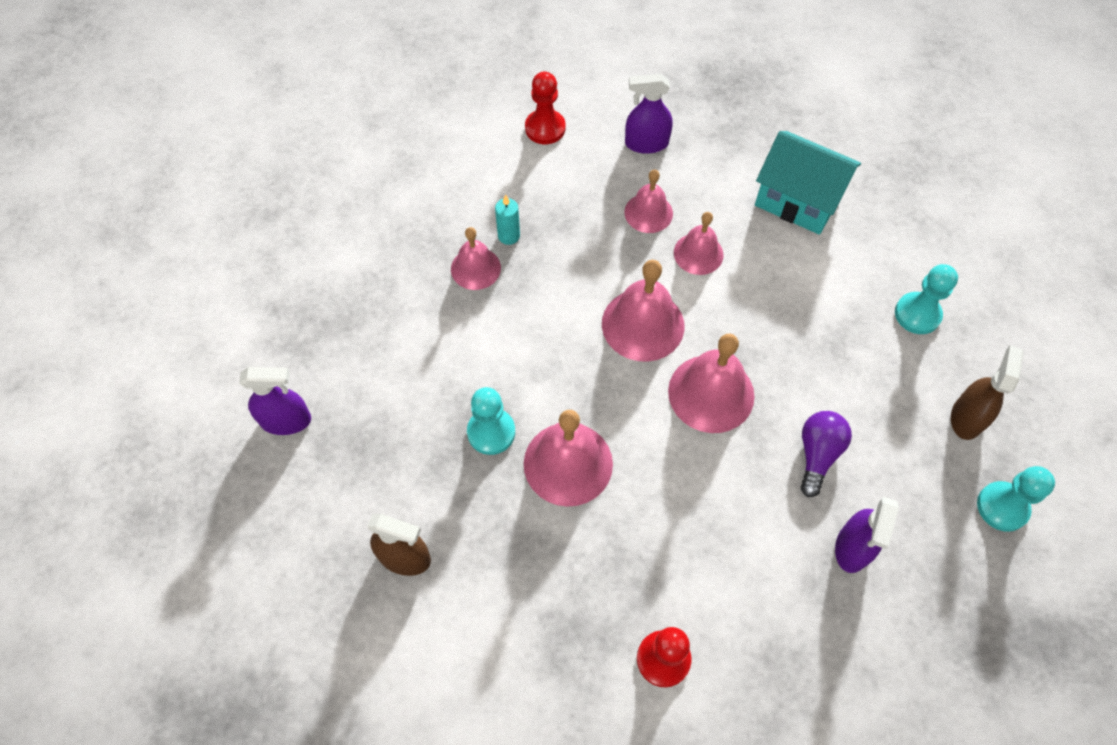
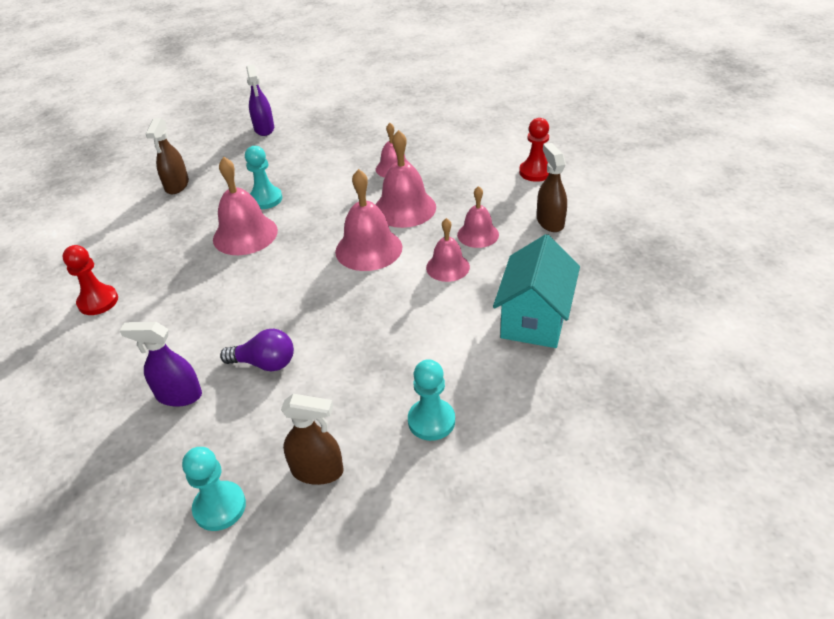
camera: 80 degrees right, 20 degrees down
turquoise candle [495,194,520,245] -> none
purple spray bottle [625,74,673,154] -> brown spray bottle [537,143,567,232]
pink bell [668,333,755,433] -> pink bell moved to [375,130,436,228]

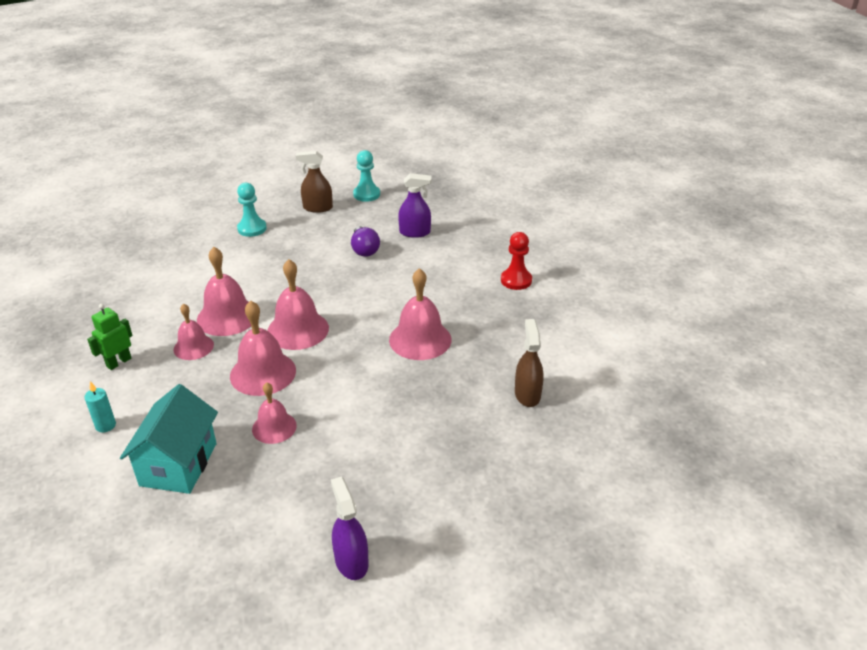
camera: 170 degrees right, 5 degrees down
purple light bulb [220,329,294,371] -> purple light bulb turned 105 degrees counterclockwise [351,226,380,257]
turquoise pawn [245,146,282,209] -> none
purple spray bottle [246,65,274,136] -> purple spray bottle moved to [331,476,369,580]
pink bell [426,218,470,282] -> pink bell [197,247,251,336], size x1.60
turquoise house [493,234,580,348] -> turquoise house moved to [120,384,218,494]
red pawn [519,118,549,182] -> turquoise candle [85,381,116,433]
brown spray bottle [537,143,567,232] -> green robot [87,304,133,370]

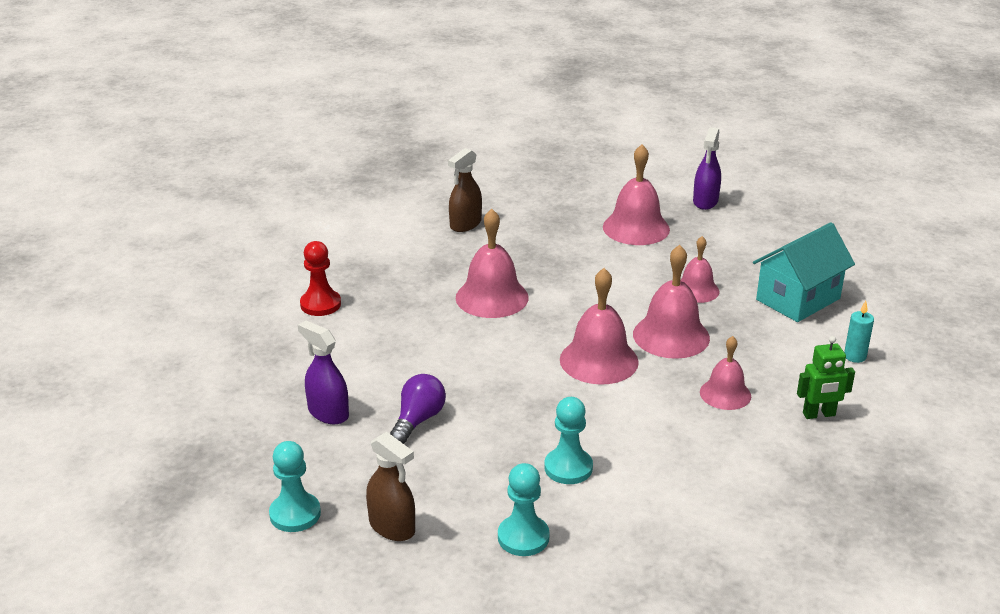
camera: 140 degrees left, 5 degrees down
pink bell [197,247,251,336] -> pink bell moved to [603,144,670,245]
none -> turquoise pawn [544,397,593,484]

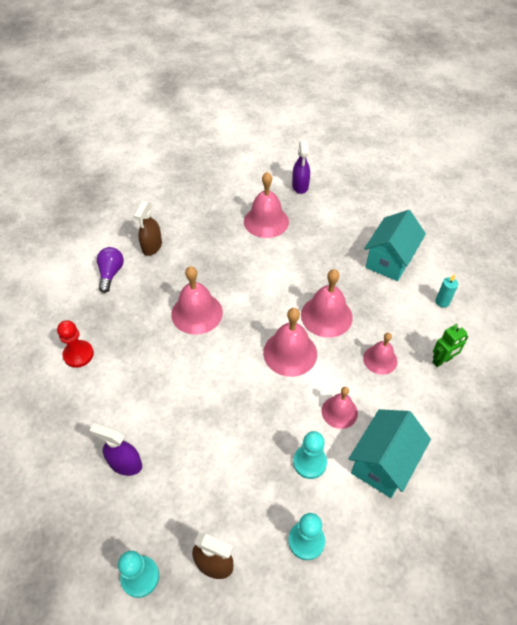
camera: 20 degrees left, 20 degrees up
purple light bulb [390,374,446,444] -> purple light bulb moved to [97,247,124,293]
pink bell [680,236,719,303] -> pink bell moved to [322,387,358,429]
none -> turquoise house [349,409,431,498]

